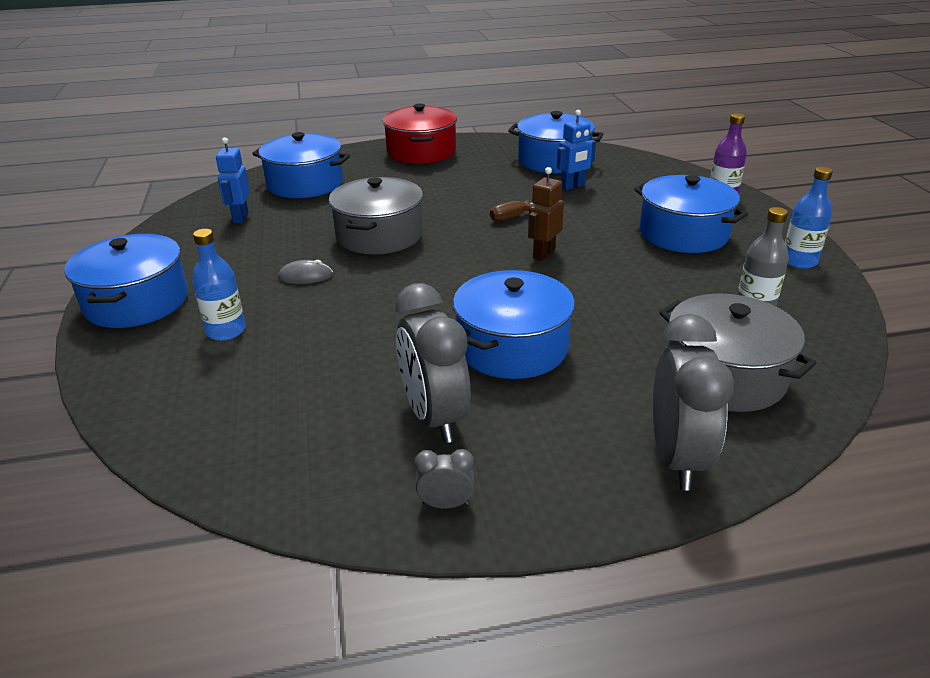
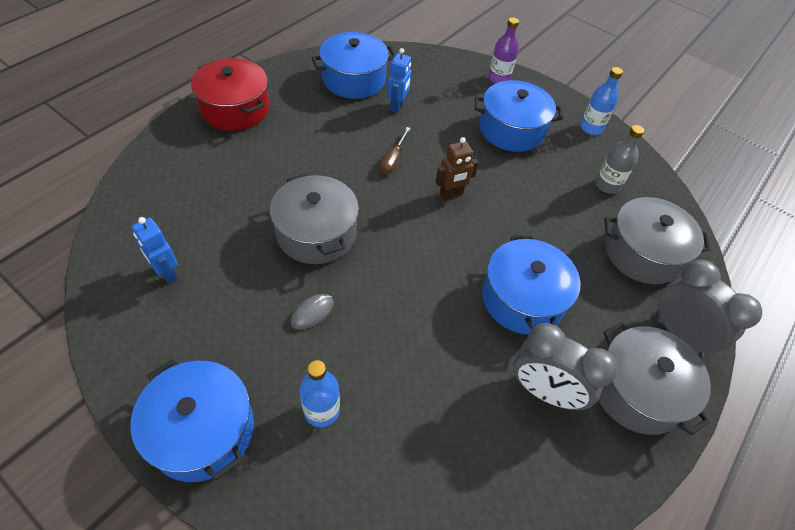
camera: 45 degrees left, 20 degrees up
blue pot [252,132,350,198] -> none
grey clock [415,449,475,509] -> none
brown robot [528,167,564,261] -> brown robot turned 105 degrees counterclockwise [436,137,479,199]
none -> grey pot [599,322,711,435]

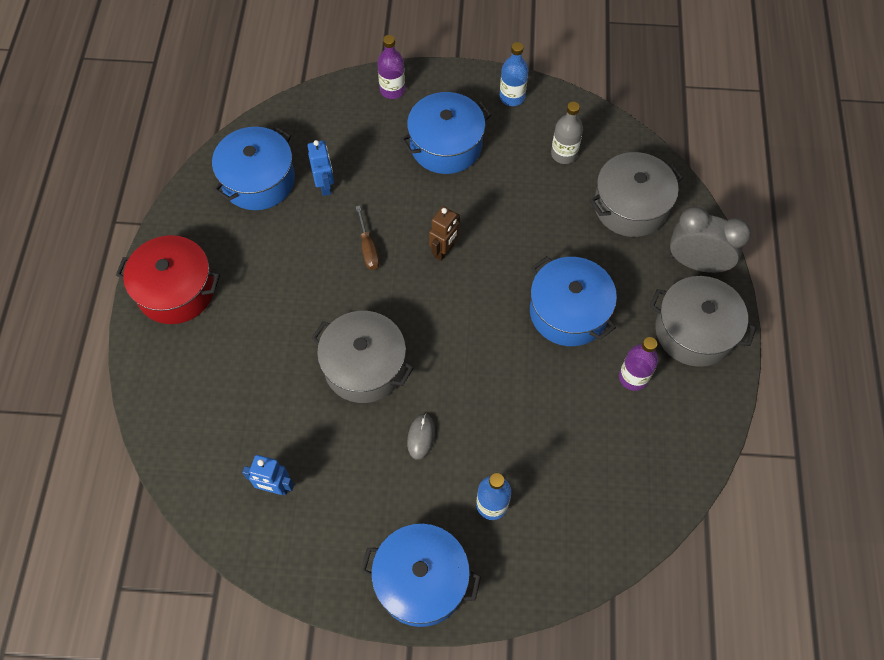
camera: 30 degrees left, 10 degrees up
grey clock [514,323,618,410] -> purple bottle [619,337,658,391]

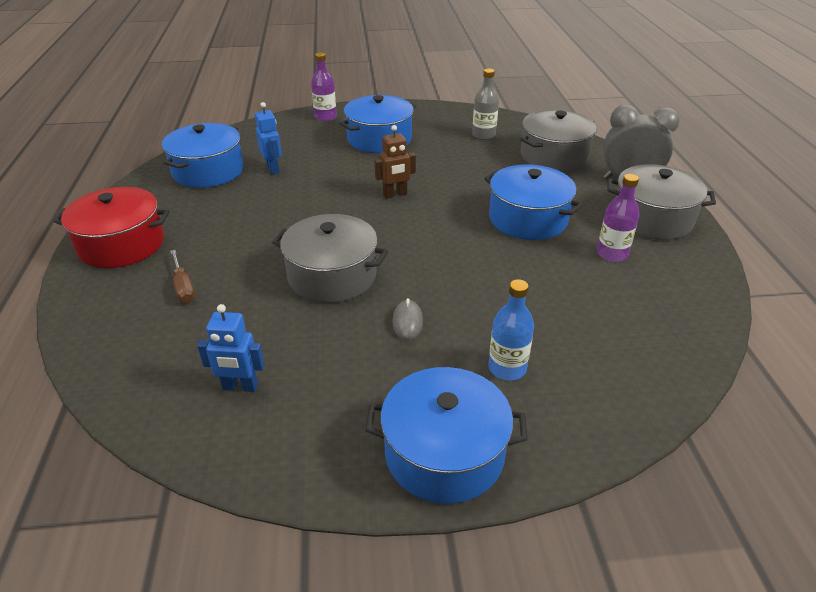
camera: 10 degrees left, 25 degrees down
brown screwdriver [356,206,380,270] -> brown screwdriver moved to [170,250,195,303]
brown robot [429,206,460,261] -> brown robot turned 45 degrees clockwise [375,125,416,199]
blue bottle [500,42,529,106] -> none

